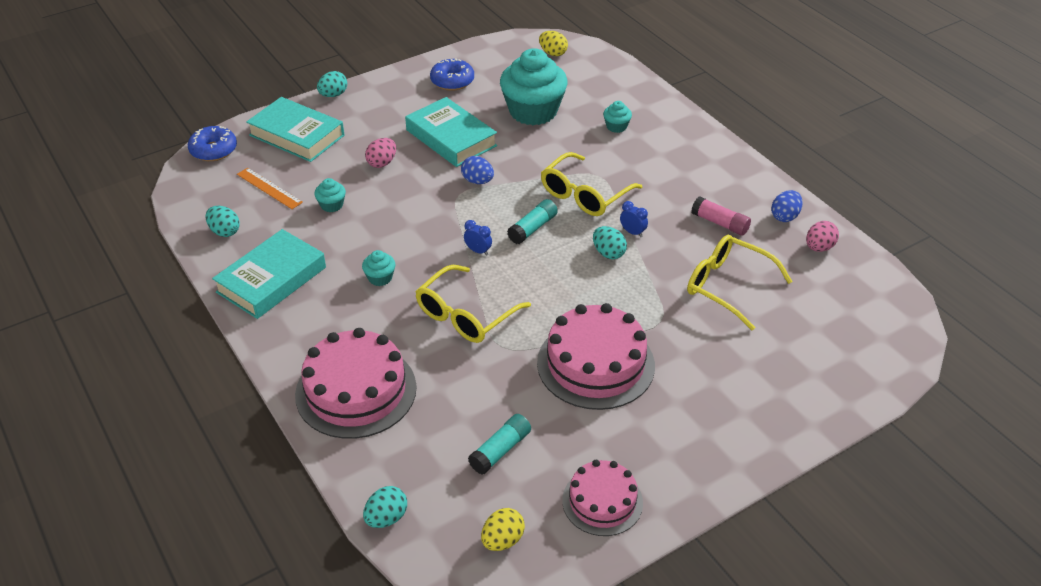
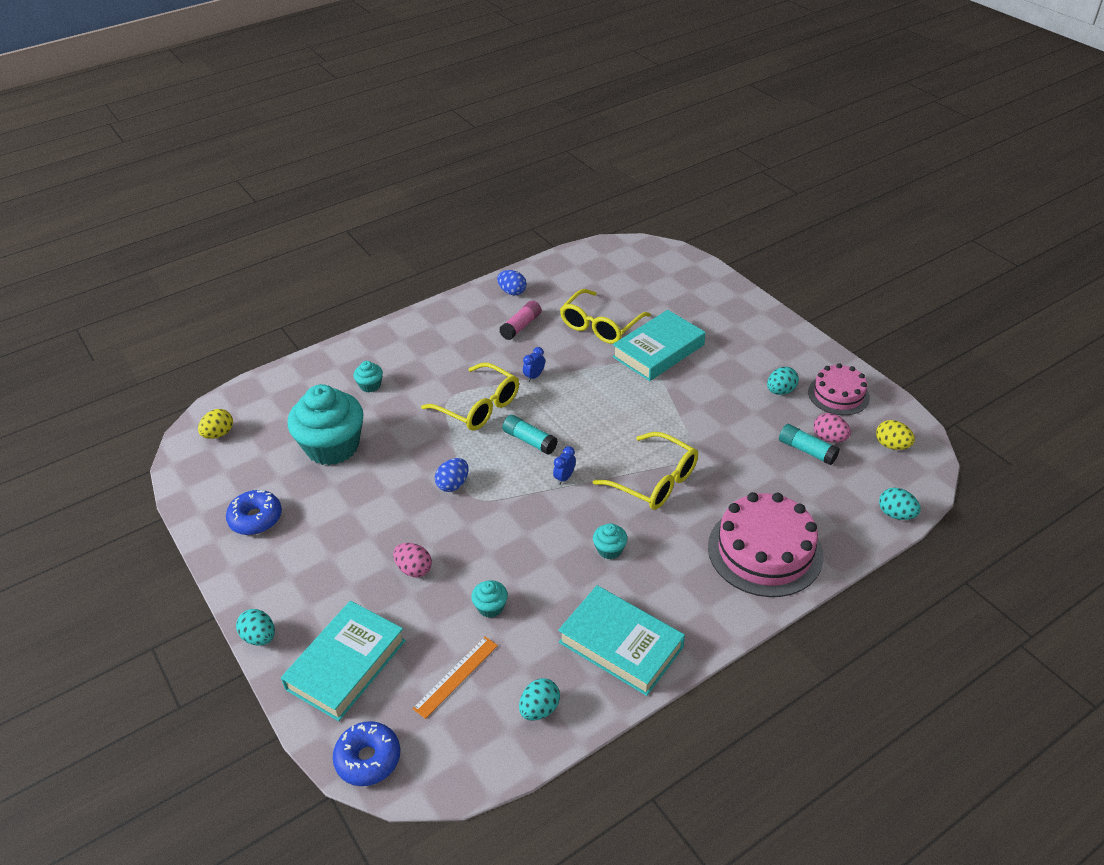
camera: 90 degrees left, 0 degrees up
turquoise book [405,97,497,167] -> turquoise book moved to [612,310,705,381]
pink cake [537,303,655,410] -> none
turquoise egg [593,226,627,259] -> turquoise egg moved to [767,367,799,395]
pink egg [806,221,839,252] -> pink egg moved to [813,413,851,443]

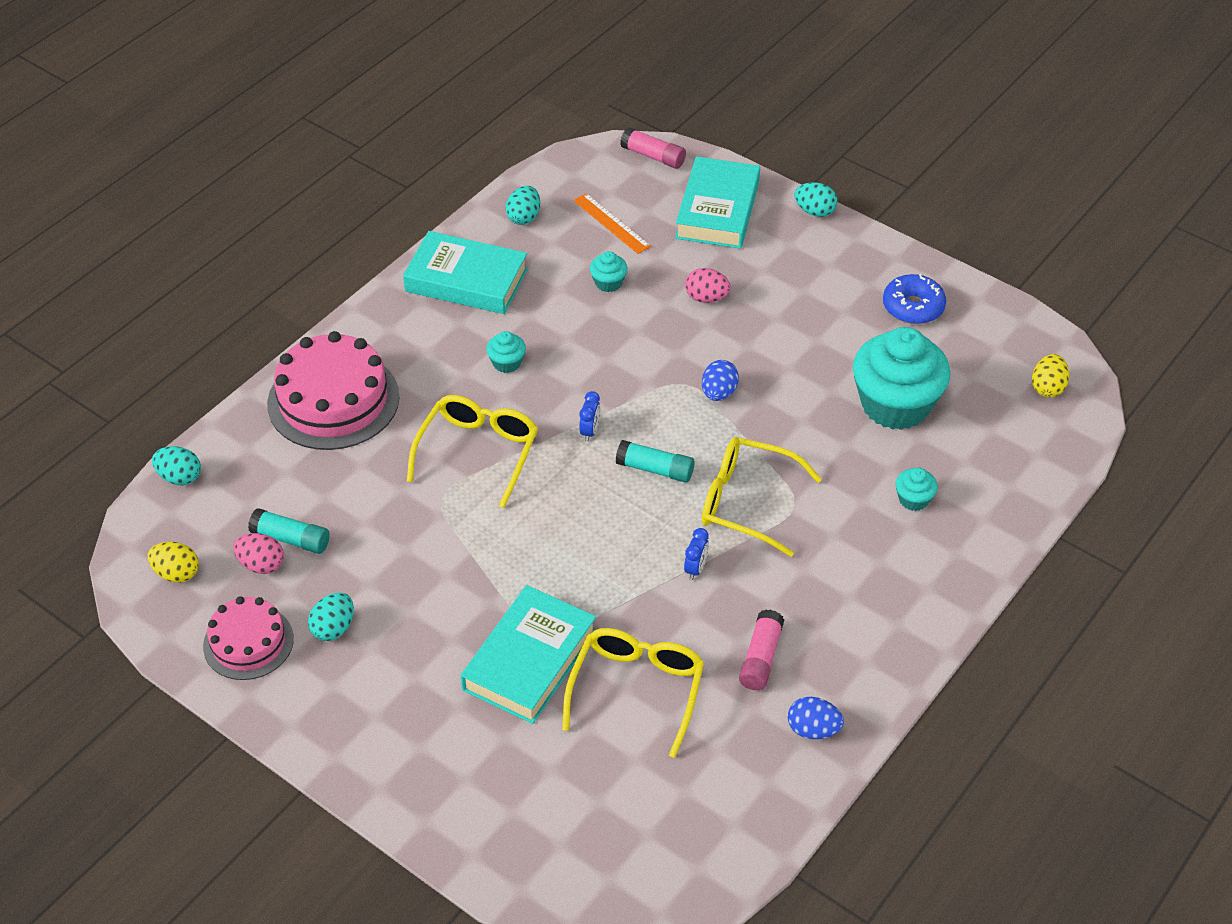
camera: 160 degrees right, 5 degrees up
blue donut [333,721,400,786] -> pink glue stick [620,127,686,169]
orange ruler [412,637,498,719] -> orange ruler turned 60 degrees counterclockwise [573,193,651,254]
yellow glasses [593,432,698,510] -> yellow glasses turned 90 degrees clockwise [407,395,538,508]

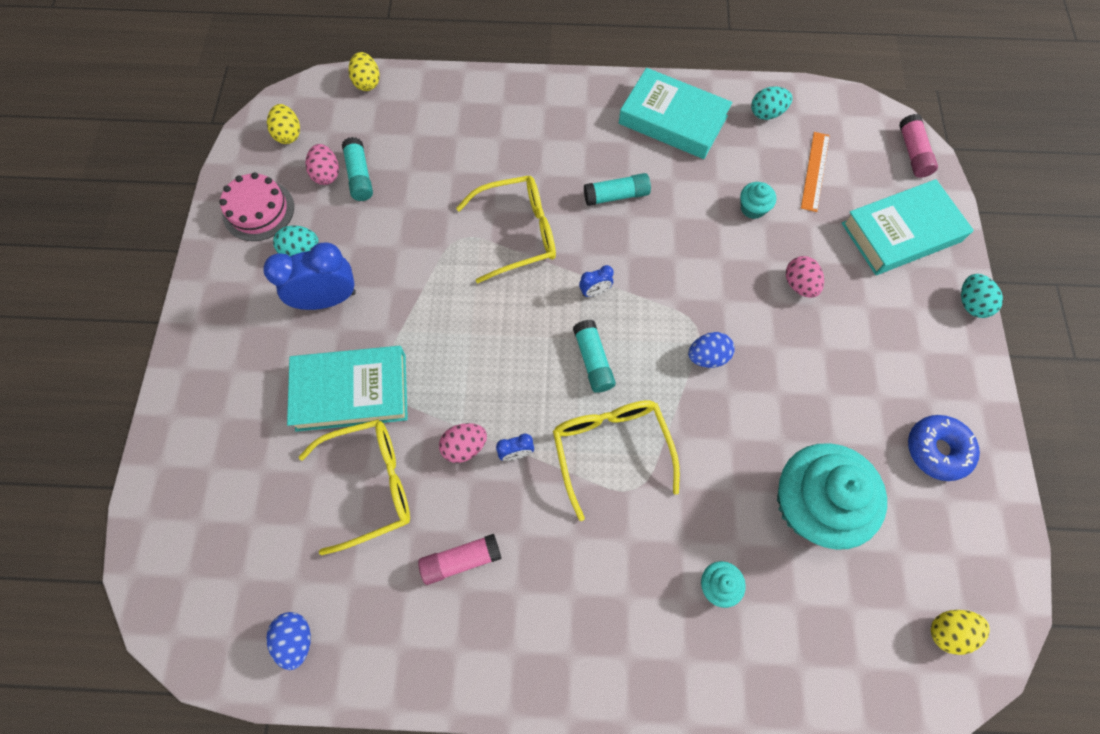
camera: 55 degrees right, 20 degrees up
turquoise egg [152,446,201,486] -> yellow egg [349,52,380,91]
pink cake [267,331,399,450] -> none
turquoise book [403,231,528,314] -> turquoise book turned 45 degrees counterclockwise [619,68,733,159]
turquoise cupcake [486,331,526,373] -> turquoise glue stick [584,173,651,206]
blue egg [788,697,844,739] -> blue egg moved to [266,612,311,670]
none -> blue clock [264,242,356,310]
none -> pink egg [439,423,487,463]

